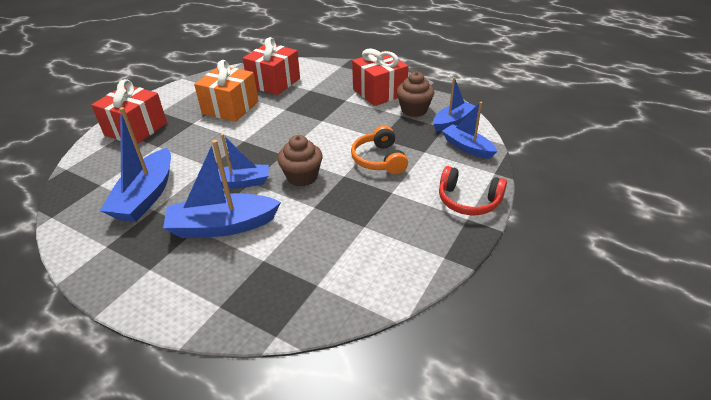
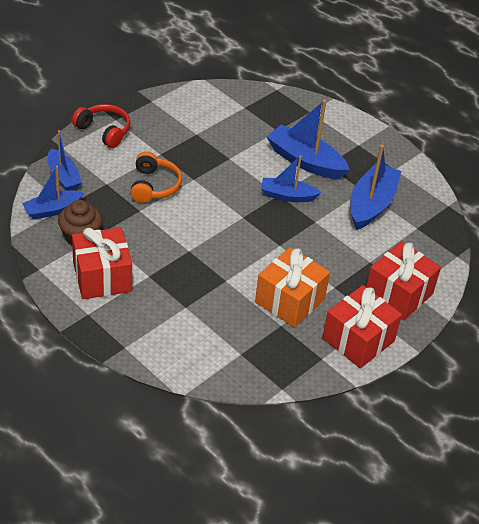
camera: 170 degrees left, 5 degrees up
blue boat [163,140,281,238] -> blue boat turned 150 degrees counterclockwise [267,100,350,179]
red gift [242,37,300,95] -> red gift moved to [322,285,402,368]
brown cupcake [277,135,323,187] -> none

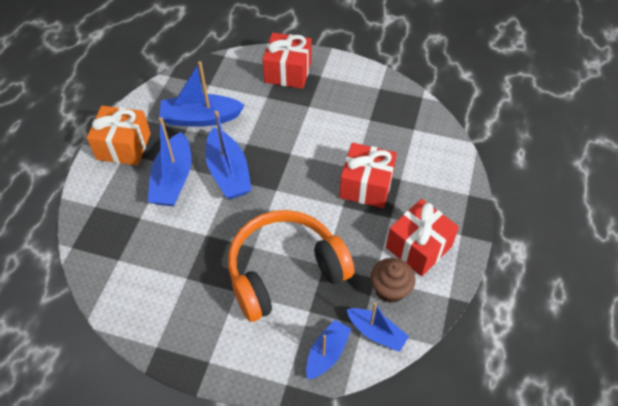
camera: 115 degrees left, 10 degrees up
red headphones [72,104,130,148] -> none
orange headphones [130,152,182,203] -> orange headphones [228,210,354,322], size x1.96
orange gift [255,247,330,328] -> orange gift moved to [87,106,151,166]
blue boat [261,155,321,202] -> blue boat [205,111,252,199], size x1.56
red gift [322,285,402,368] -> red gift moved to [339,143,397,208]

